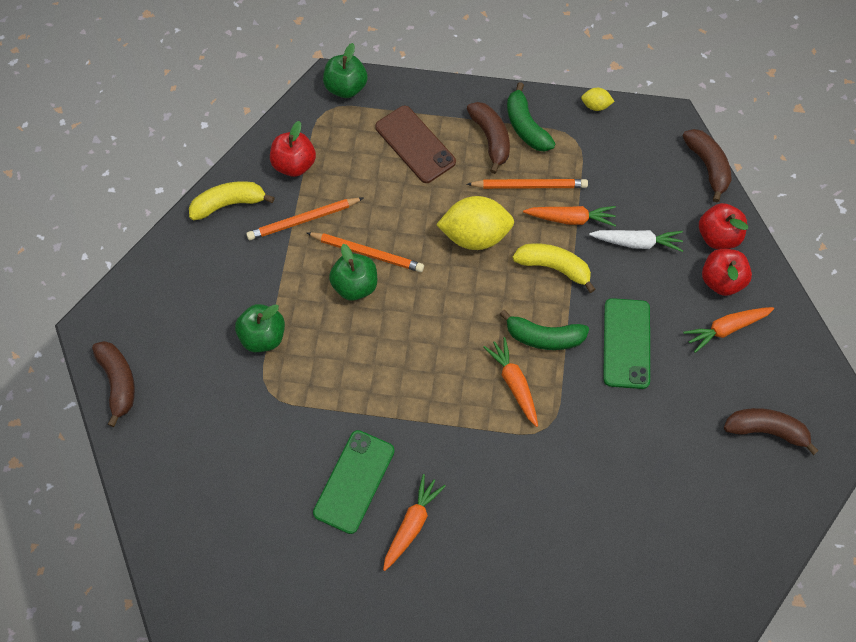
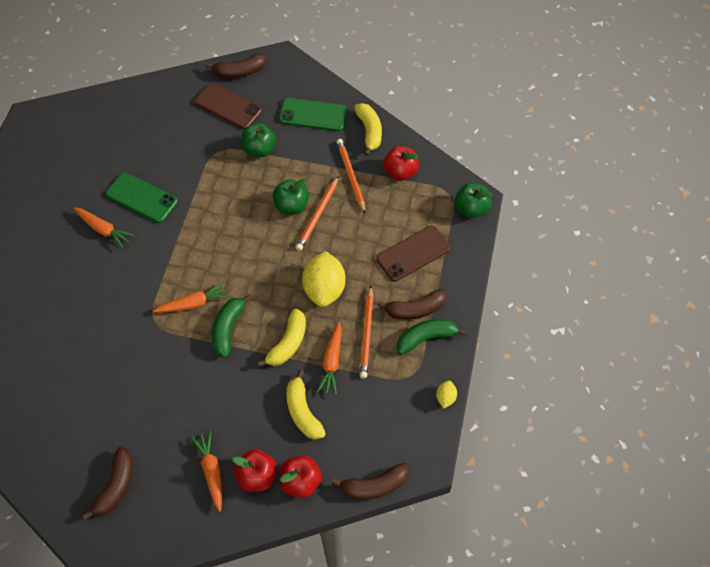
camera: 95 degrees right, 5 degrees down
white carrot [589,230,683,252] -> yellow banana [286,370,326,440]
green phone [603,298,650,389] -> green phone moved to [279,98,347,131]
none -> brown phone [195,83,262,129]

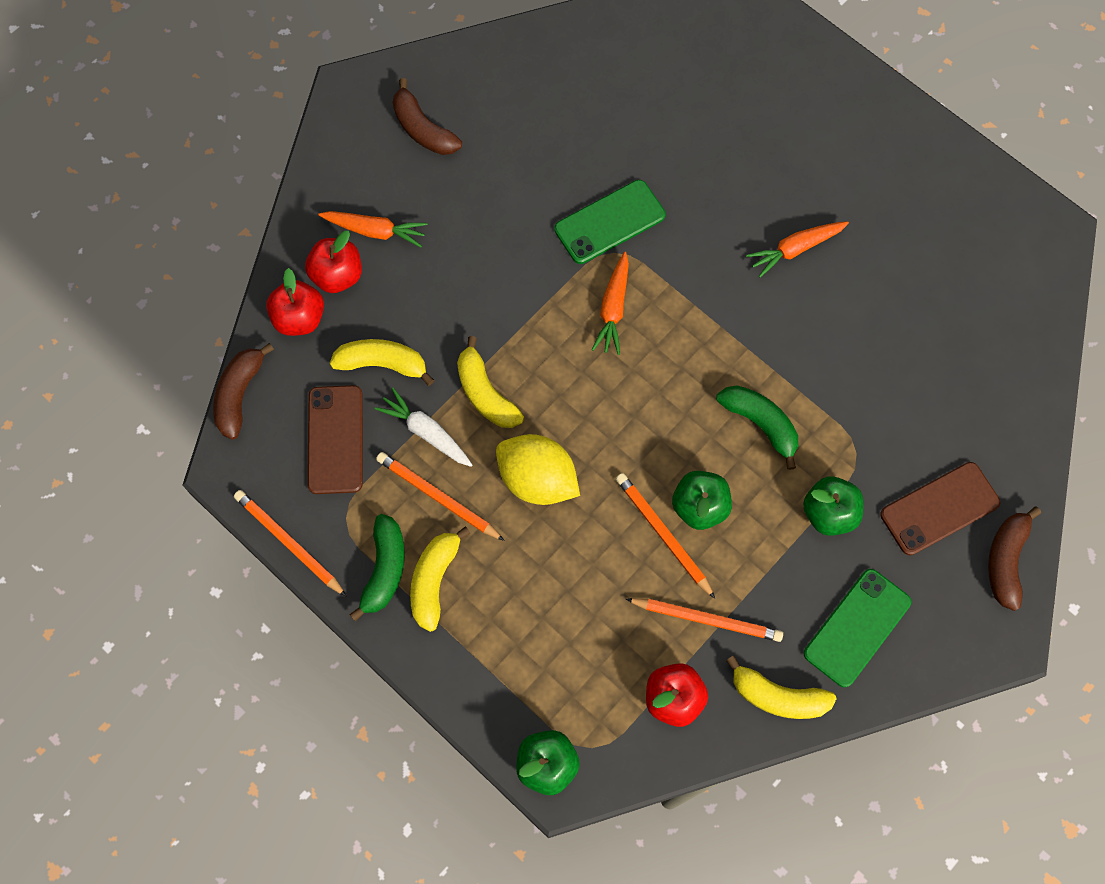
camera: 120 degrees right, 10 degrees up
green phone [106,172,178,223] -> green phone moved to [554,180,665,264]
green banana [212,294,252,358] -> green banana moved to [716,385,798,470]
orange carrot [317,322,342,395] -> white carrot [375,388,472,467]
brown phone [376,226,451,282] -> brown phone moved to [307,385,363,494]
brown banana [377,289,447,320] -> yellow banana [410,526,471,632]
yellow lemon [436,380,457,408] -> orange pencil [234,490,347,597]

